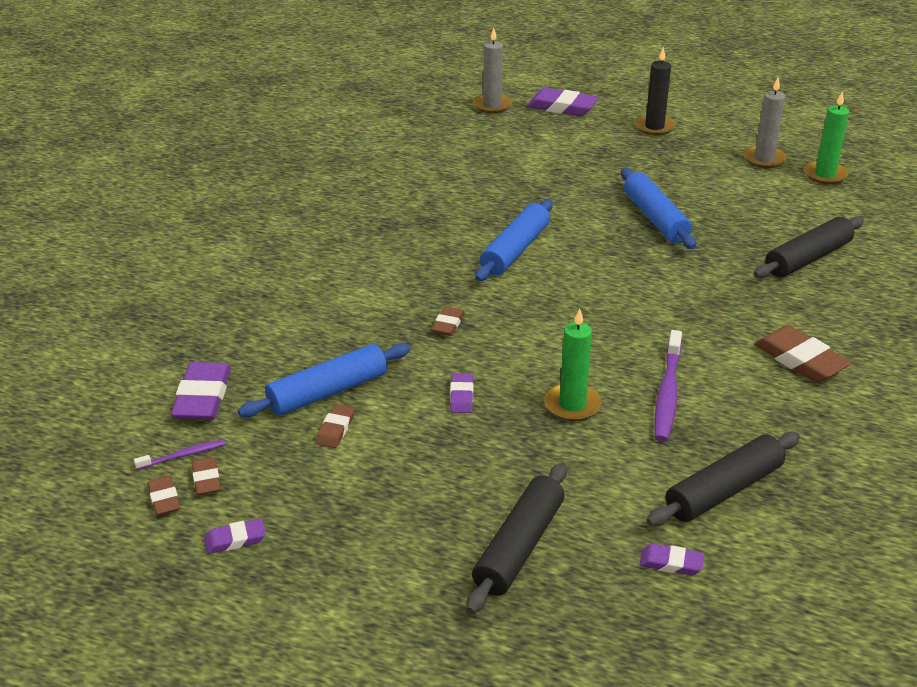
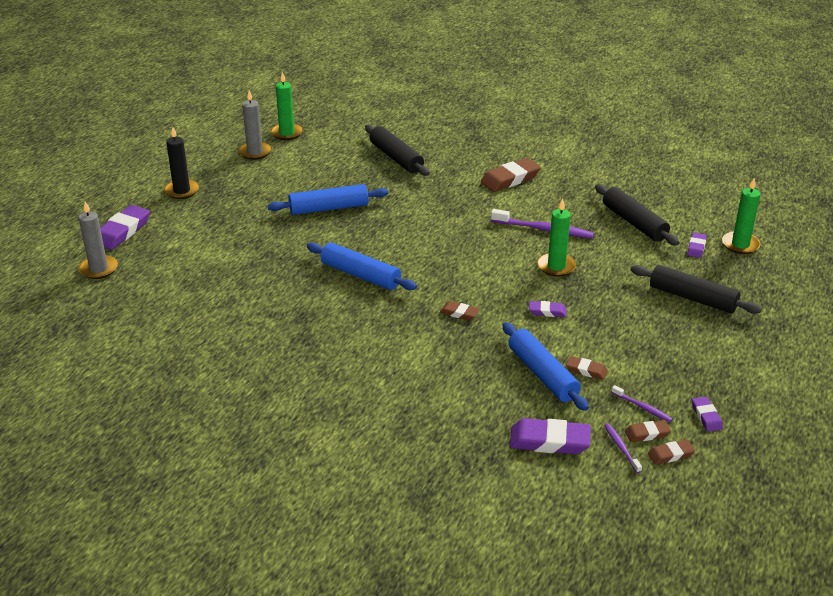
camera: 85 degrees left, 0 degrees up
none -> purple toothbrush [611,385,673,422]
none -> green candle [722,178,760,254]

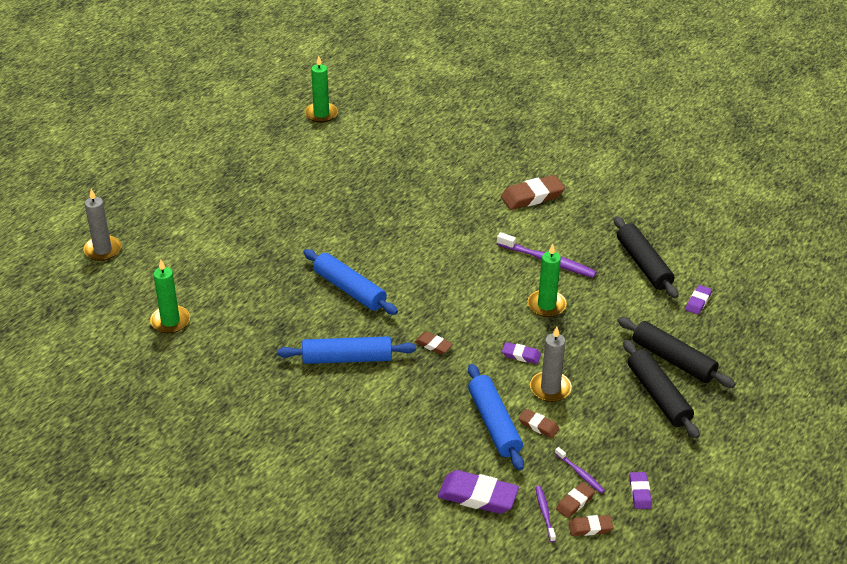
camera: 10 degrees right, 5 degrees up
purple eraser [100,205,150,250] -> none
black candle [164,127,199,199] -> none
grey candle [238,90,271,160] -> grey candle moved to [530,327,572,402]
blue rolling pin [268,184,388,215] -> blue rolling pin moved to [277,336,416,364]
black rolling pin [365,125,430,176] -> black rolling pin moved to [623,339,700,439]
brown eraser [625,420,671,442] -> brown eraser turned 45 degrees counterclockwise [556,482,595,518]
green candle [722,178,760,254] -> green candle moved to [150,260,190,333]

